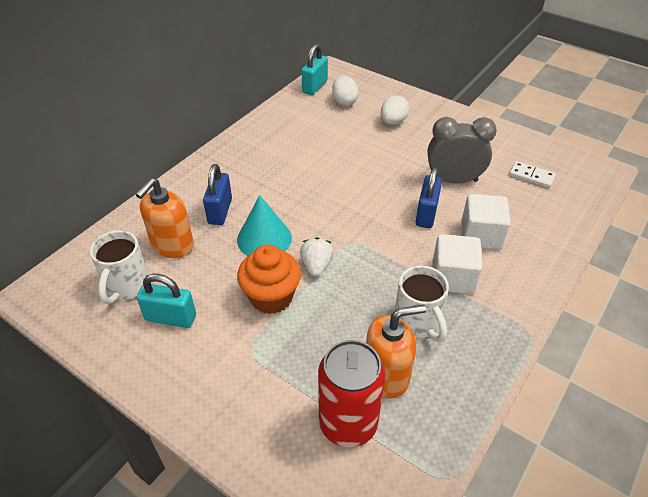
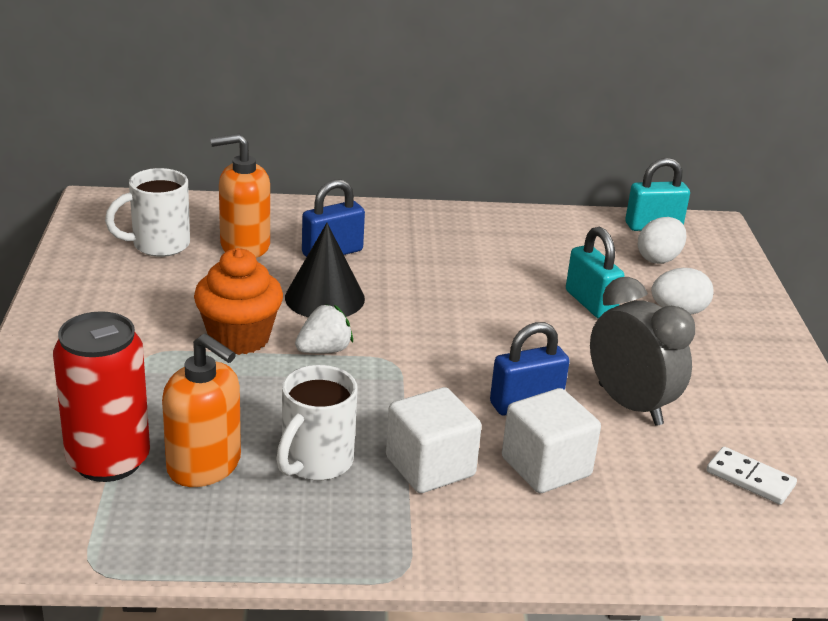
camera: 50 degrees right, 15 degrees down
turquoise padlock [137,274,196,328] -> turquoise padlock moved to [566,227,625,319]
turquoise cone [237,195,292,256] -> black cone [285,223,365,317]
white domino [509,161,556,188] -> white domino turned 45 degrees counterclockwise [706,447,797,505]

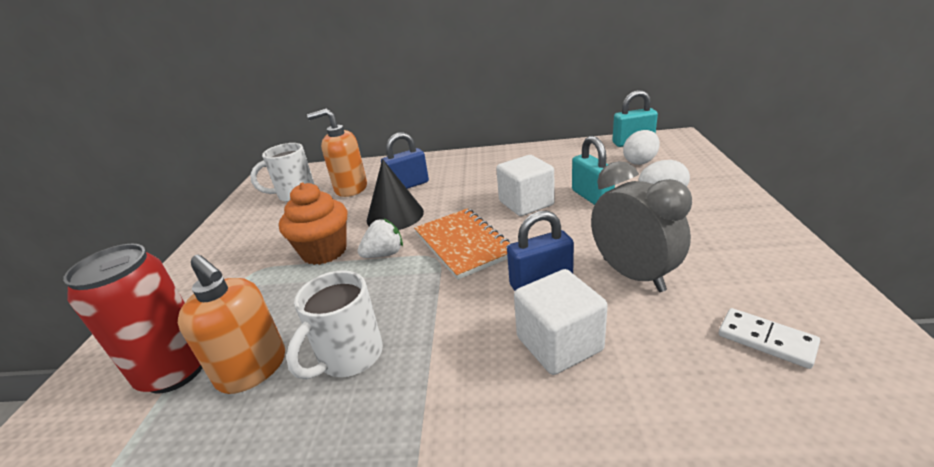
camera: 10 degrees right, 0 degrees up
white cube [386,387,482,493] -> white cube moved to [496,155,555,216]
none -> orange notebook [414,208,512,280]

